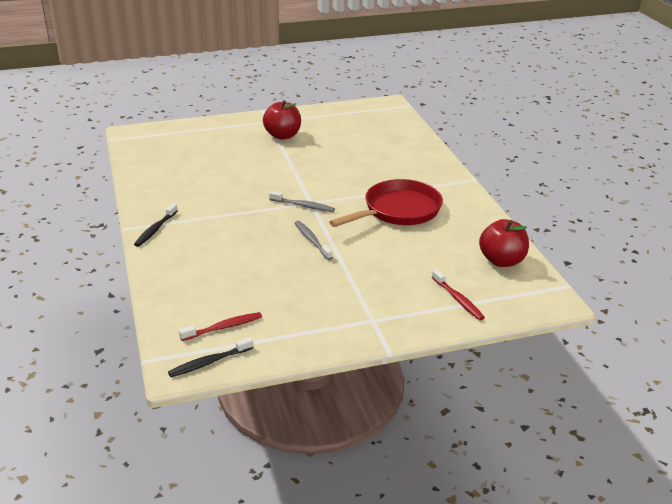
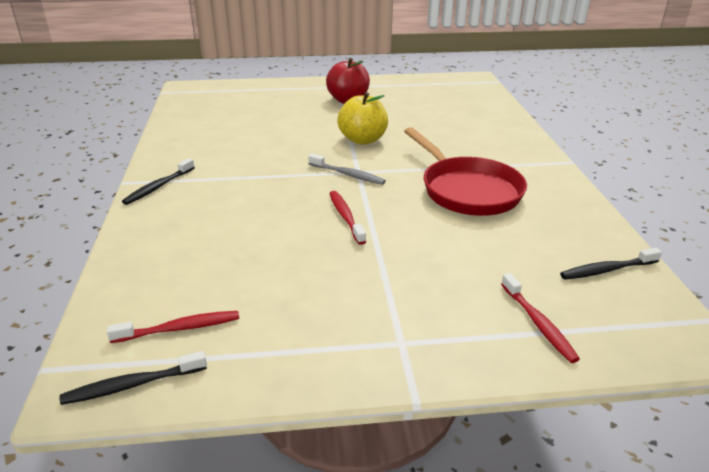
camera: 10 degrees right, 0 degrees up
grey toothbrush [295,221,333,260] -> red toothbrush [329,191,366,245]
red pan [329,179,443,227] -> red pan turned 90 degrees clockwise [404,127,527,216]
red apple [479,219,529,267] -> black toothbrush [560,248,662,280]
none -> yellow apple [337,92,388,145]

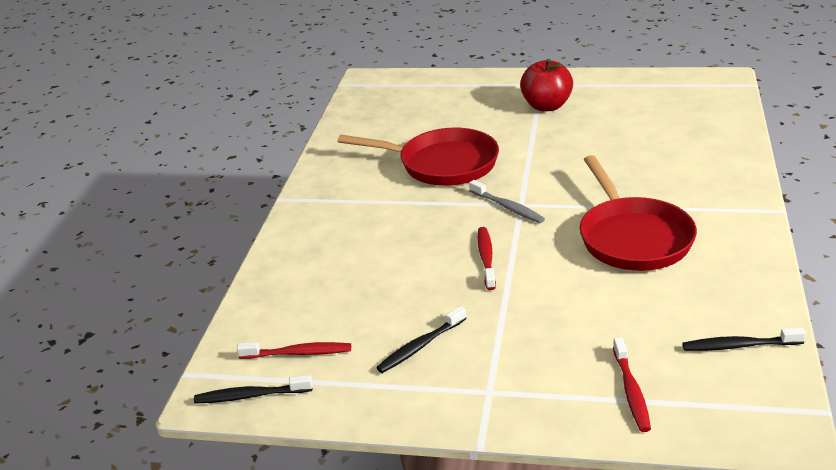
camera: 20 degrees right, 0 degrees up
black toothbrush [122,158,195,205] -> black toothbrush moved to [376,306,467,373]
yellow apple [337,92,388,145] -> none
none -> red pan [337,127,499,186]

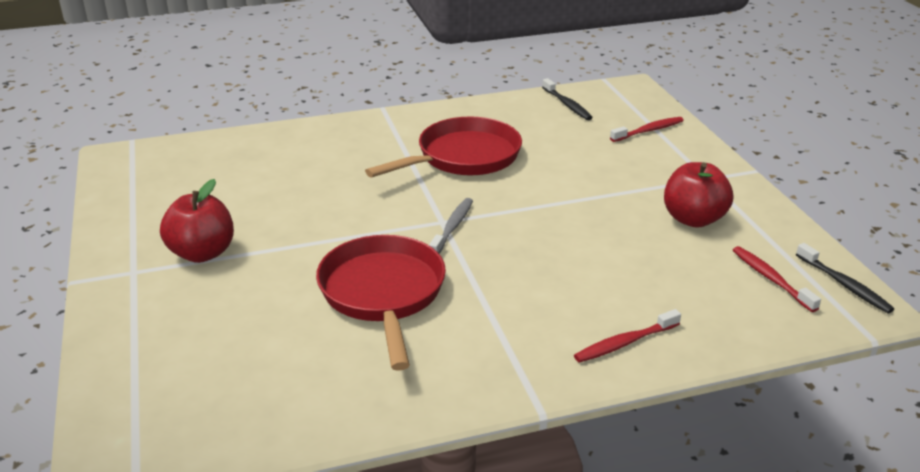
camera: 120 degrees left, 0 degrees up
black toothbrush [376,306,467,373] -> red apple [664,162,733,228]
red toothbrush [478,227,496,290] -> red toothbrush moved to [574,309,681,363]

